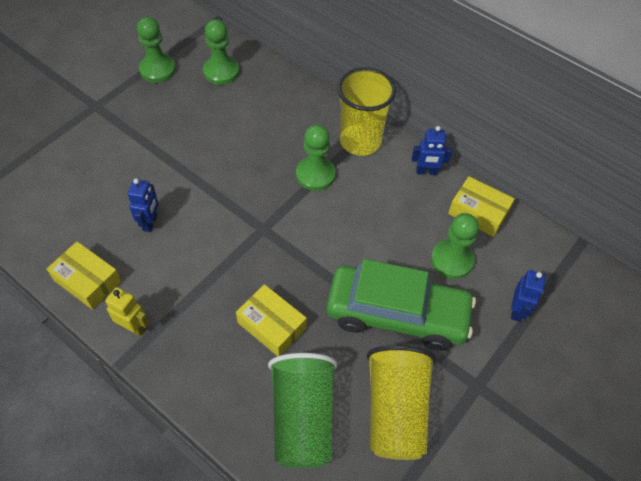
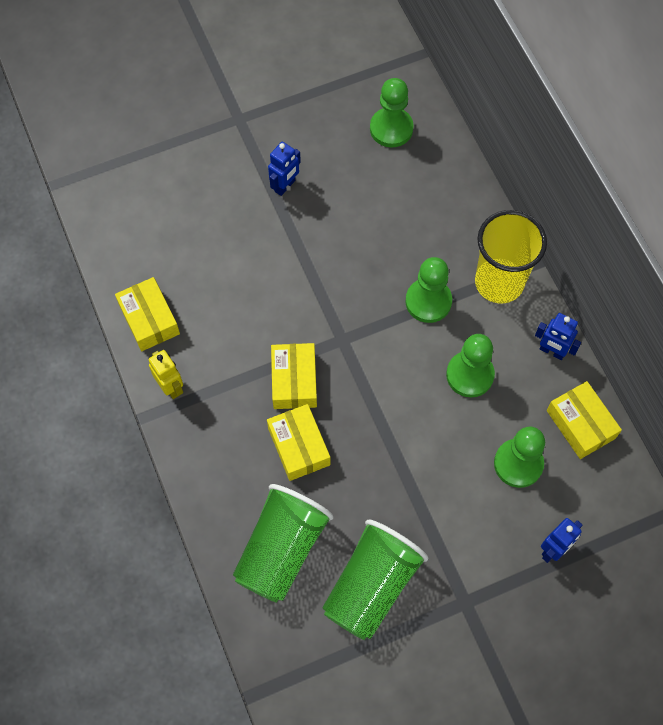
camera: 30 degrees right, 10 degrees up
blue robot [128,178,159,232] -> blue robot moved to [268,142,301,196]
green pawn [137,17,176,83] -> green pawn moved to [446,334,495,397]
green car [326,259,476,351] -> none
yellow cup [367,345,436,460] -> green cup [322,519,428,640]
none -> yellow box [271,343,317,409]

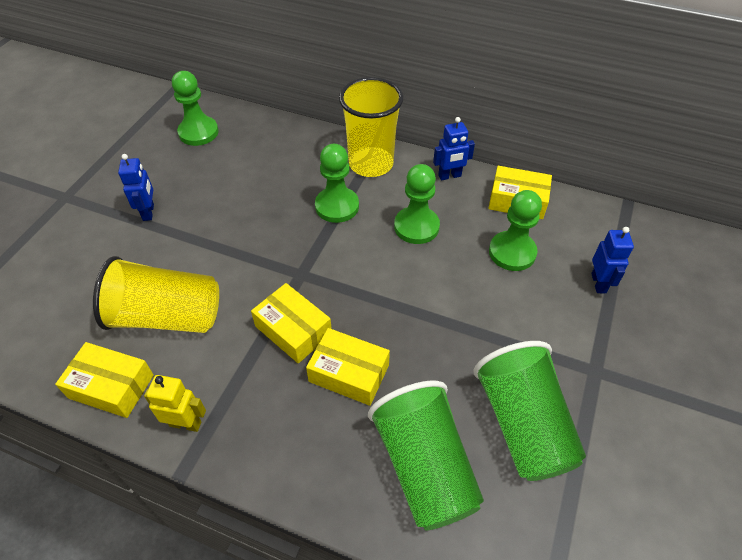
camera: 45 degrees left, 15 degrees down
none -> yellow cup [93,256,219,333]

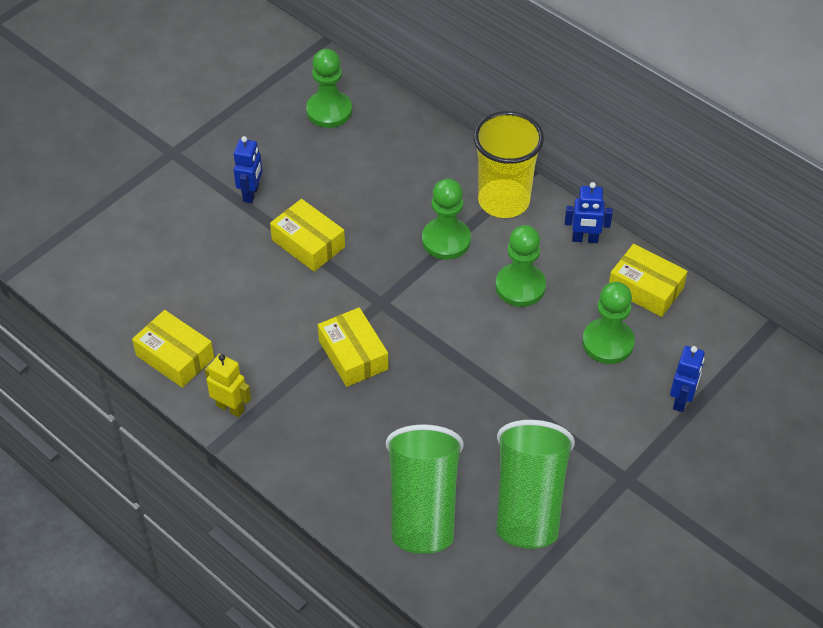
camera: 20 degrees right, 0 degrees up
yellow cup [93,256,219,333] -> none
yellow box [306,328,390,406] -> yellow box moved to [270,199,345,272]

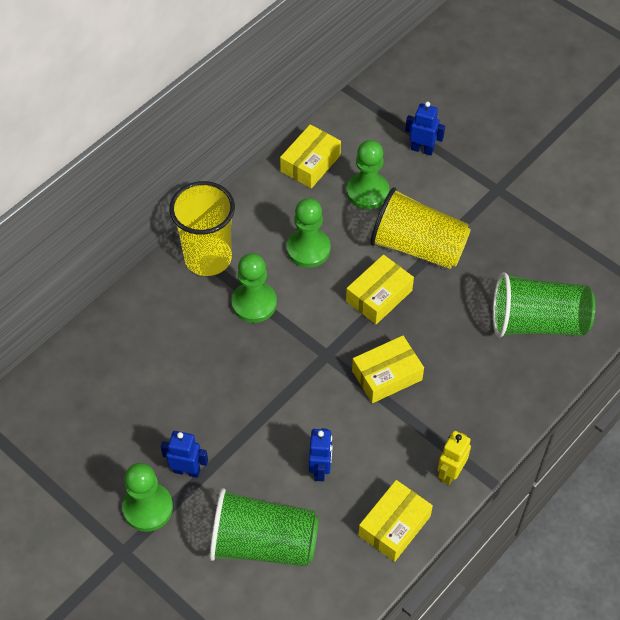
camera: 90 degrees left, 5 degrees up
yellow box [270,199,345,272] -> yellow box moved to [346,255,414,324]
green pawn [306,49,352,128] -> green pawn moved to [122,463,173,532]
green cup [496,420,575,549] -> green cup moved to [209,488,319,567]
blue robot [565,182,613,243] -> blue robot moved to [309,428,332,481]
none -> yellow cup [370,187,471,269]

